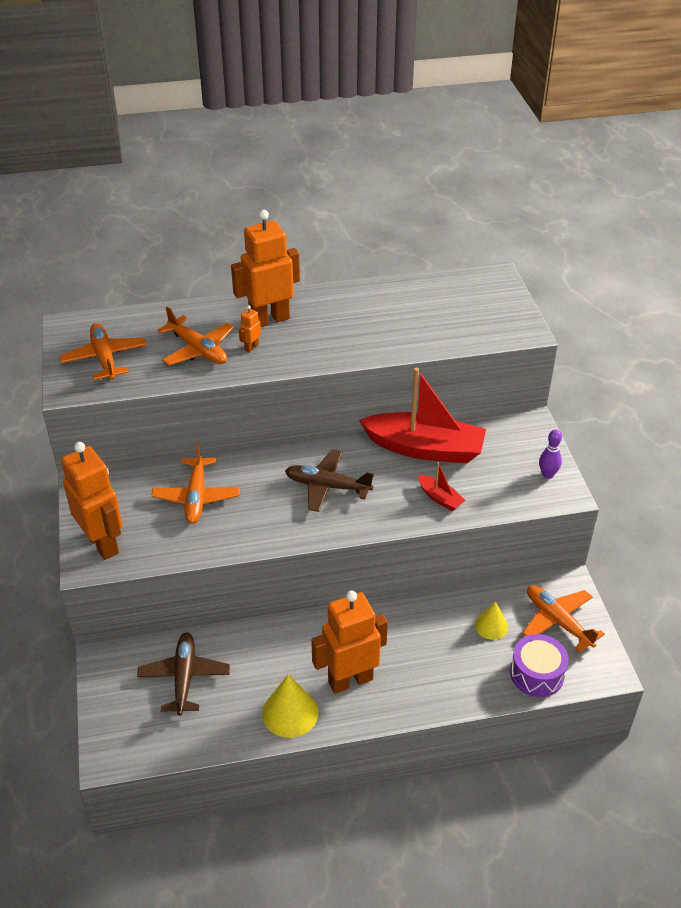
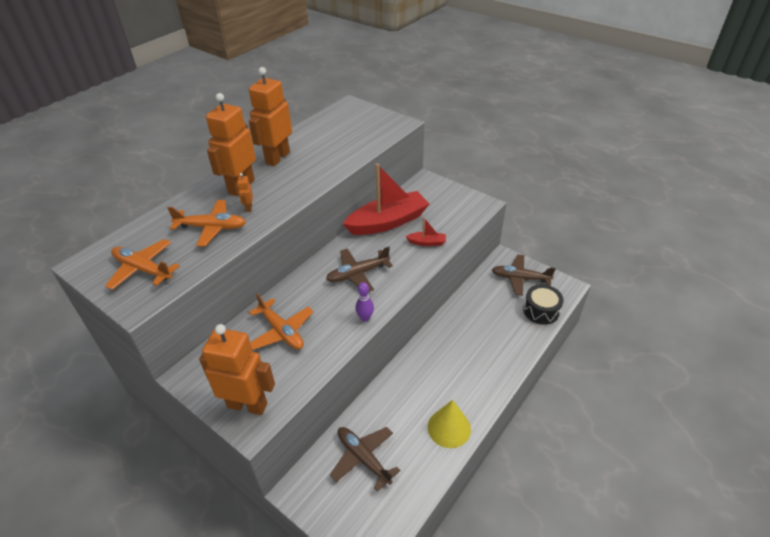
camera: 40 degrees left, 0 degrees up
orange robot [311,591,388,694] -> orange robot moved to [249,67,292,166]
yellow cone [475,601,508,640] -> none
purple drum [510,634,569,697] -> black drum [523,284,564,325]
orange plane [523,585,605,653] -> brown plane [492,255,556,296]
purple bowling pin [539,429,562,479] -> purple bowling pin moved to [355,282,374,322]

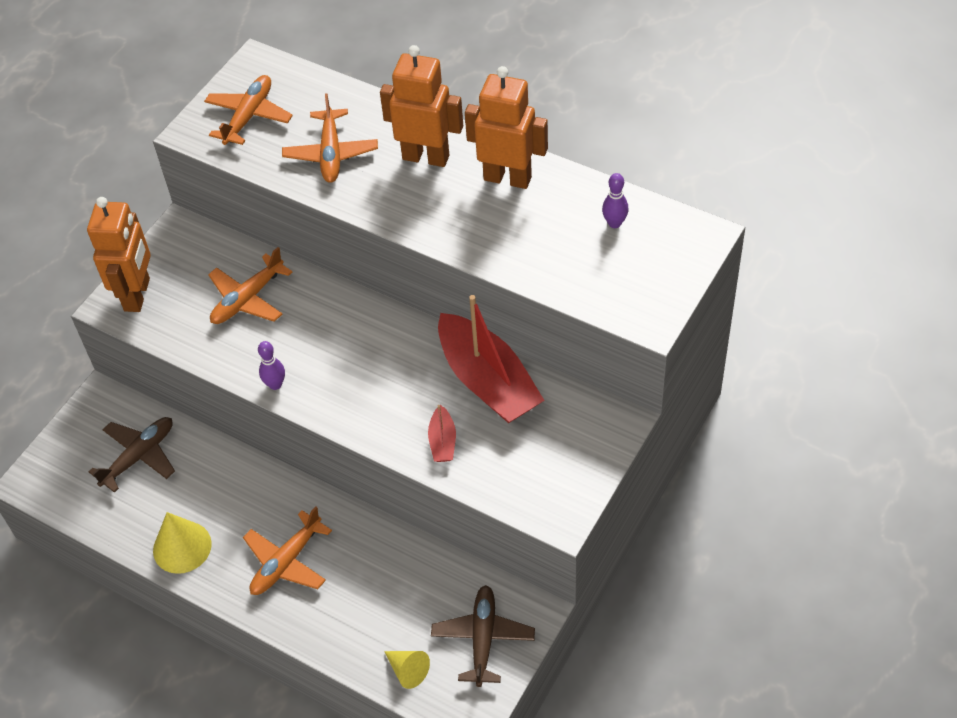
camera: 85 degrees right, 10 degrees up
orange robot [237,173,253,212] -> none
brown plane [326,247,393,292] -> none
black drum [523,284,564,325] -> yellow cone [384,651,430,689]
none -> orange plane [243,506,332,595]
none -> purple bowling pin [602,173,629,228]

